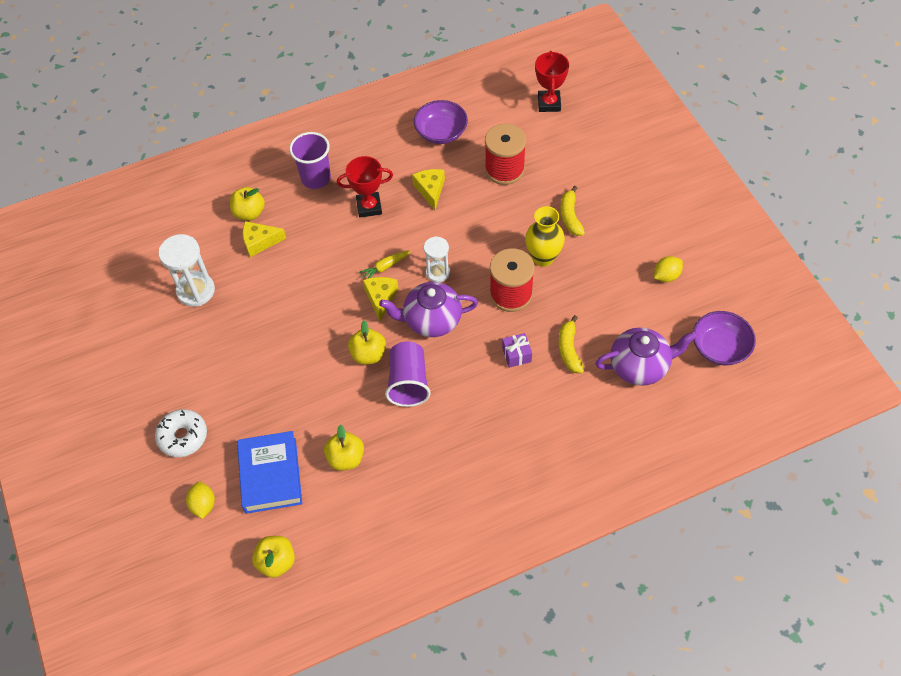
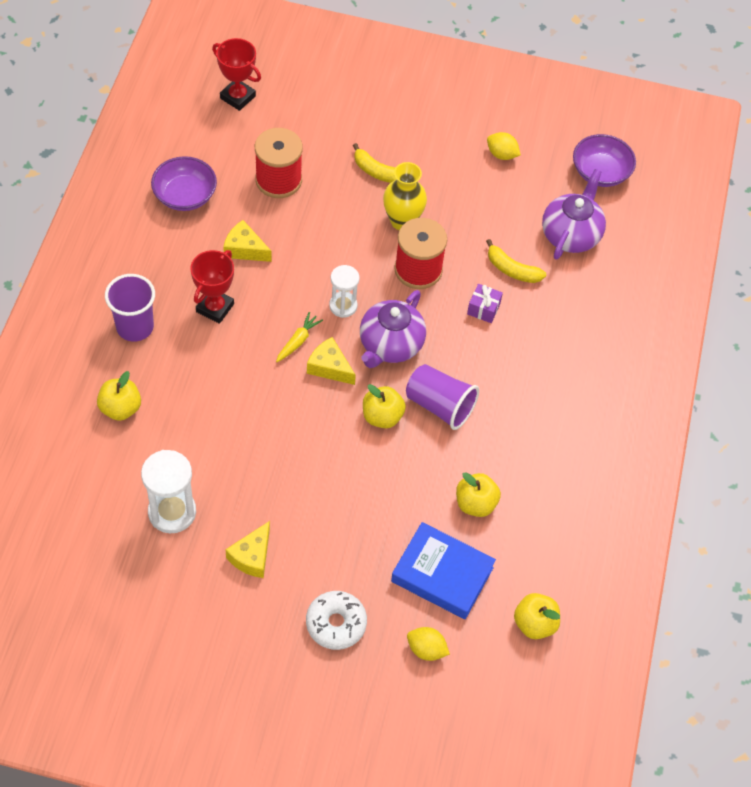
camera: 60 degrees left, 0 degrees up
yellow cheese [243,221,286,257] -> yellow cheese moved to [225,521,270,578]
yellow carrot [358,250,411,279] -> yellow carrot turned 150 degrees counterclockwise [276,312,323,362]
yellow lemon [654,256,683,282] -> yellow lemon turned 60 degrees counterclockwise [487,132,521,160]

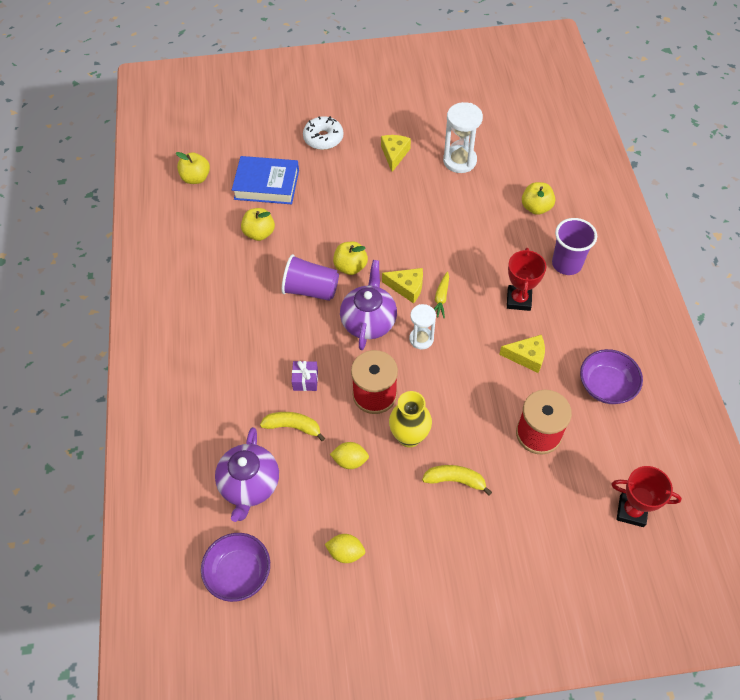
camera: 165 degrees right, 0 degrees up
yellow lemon [407,627,450,661] -> yellow lemon moved to [330,442,369,469]

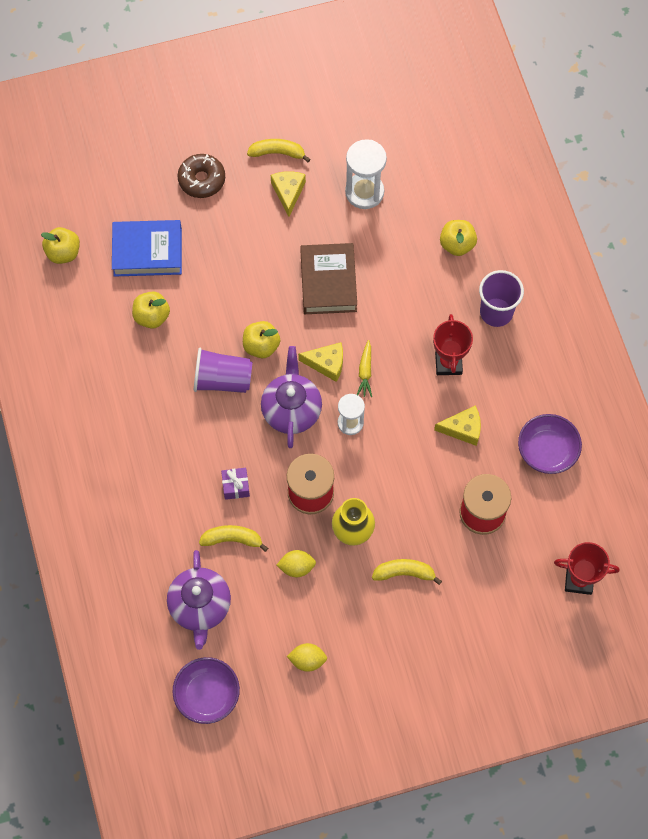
camera: 10 degrees left, 10 degrees up
white donut [303,116,343,150] -> brown donut [178,154,225,198]
none -> yellow banana [247,139,310,162]
none -> brown book [300,243,357,314]

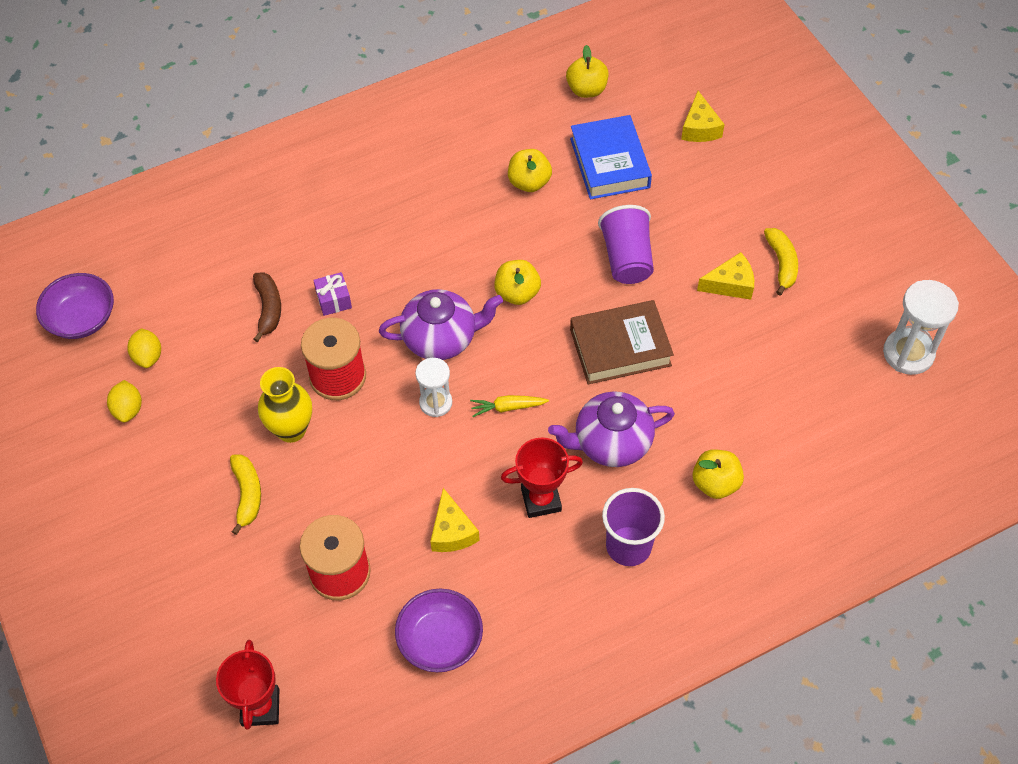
camera: 80 degrees right, 10 degrees down
purple teapot [167,550,231,650] -> purple teapot moved to [548,391,675,467]
brown donut [178,154,225,198] -> none
purple cup [194,348,252,393] -> purple cup moved to [598,205,654,284]
yellow banana [199,525,268,552] -> brown banana [253,272,281,342]
yellow lemon [277,550,316,577] -> yellow lemon moved to [127,328,161,368]
yellow cheese [298,342,343,382] -> yellow cheese moved to [681,91,725,142]
white hourglass [345,139,387,209] -> white hourglass moved to [883,280,959,375]

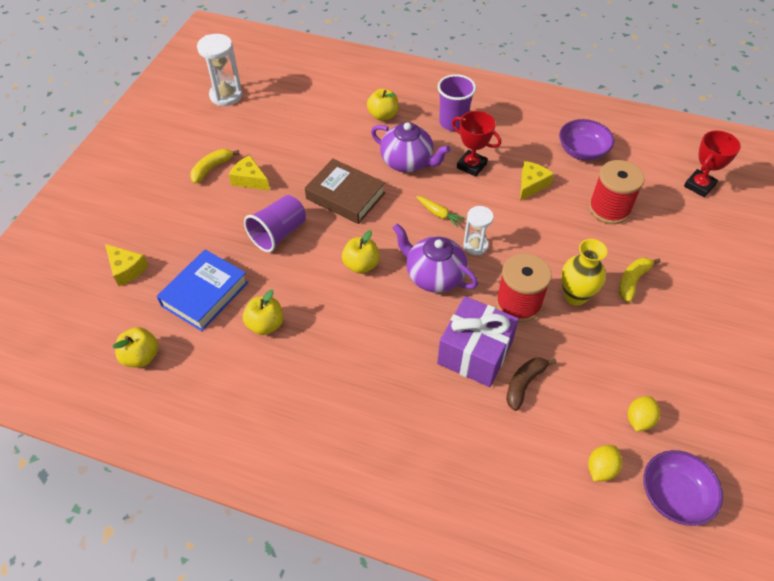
camera: 135 degrees left, 5 degrees down
yellow lemon [107,380,142,423] -> yellow lemon moved to [588,445,622,481]
purple gift [313,272,352,316] -> purple gift [437,296,519,387], size x2.23
yellow cheese [681,91,725,142] -> yellow cheese turned 90 degrees clockwise [105,244,149,286]

